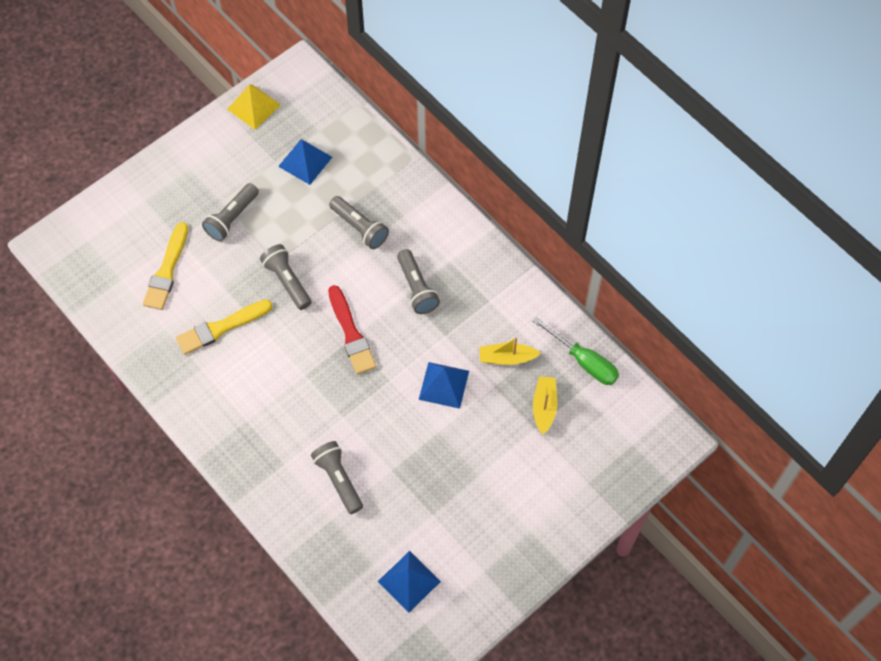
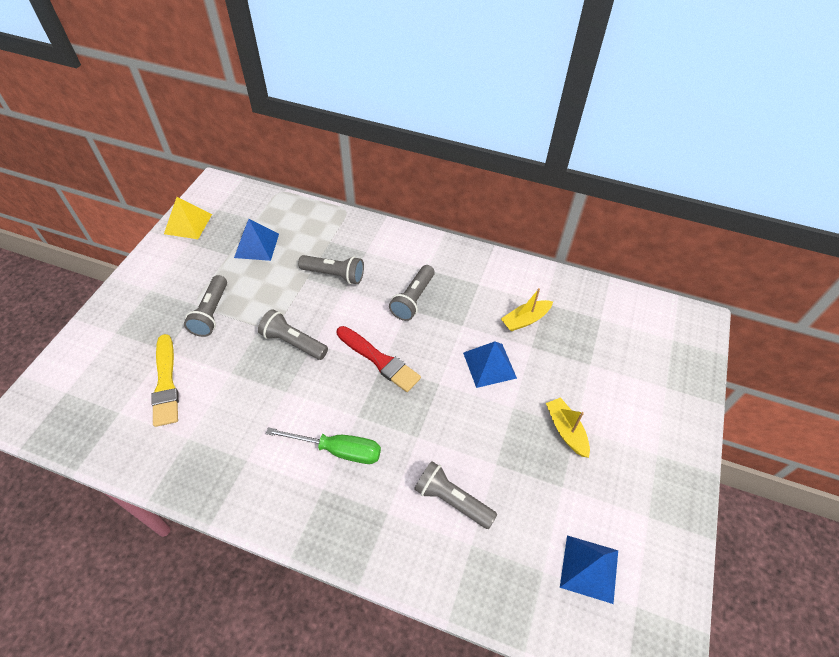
camera: 30 degrees left, 10 degrees down
yellow brush [176,299,272,355] -> none
grey flashlight [397,249,440,314] -> grey flashlight turned 75 degrees clockwise [389,265,435,321]
green screwdriver [532,317,619,385] -> green screwdriver moved to [266,427,381,464]
yellow boat [533,376,557,434] -> yellow boat moved to [546,397,590,458]

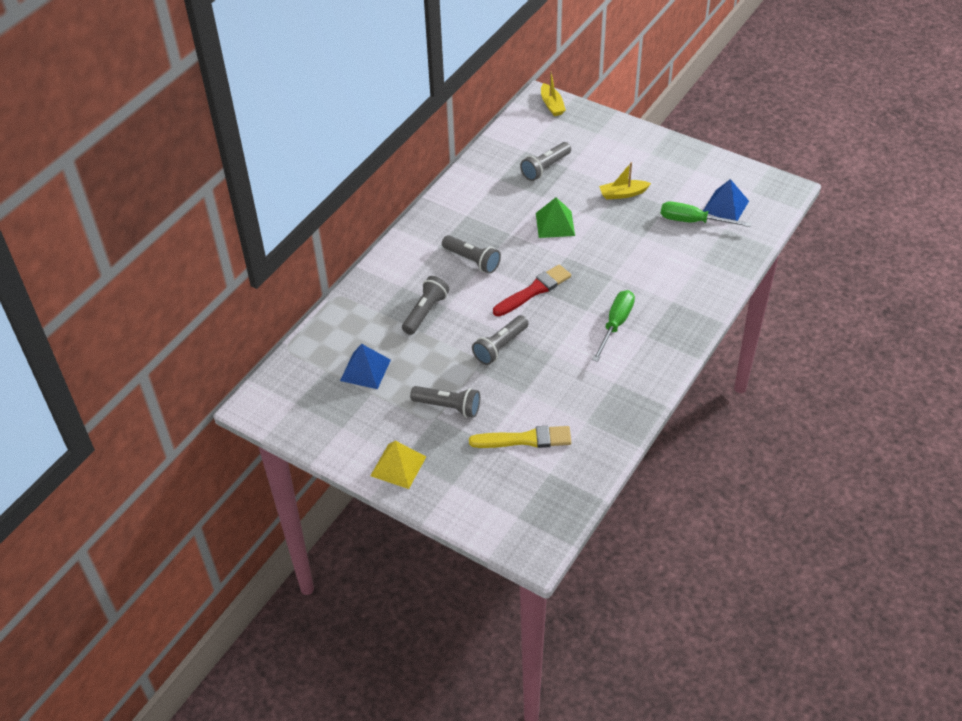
camera: 75 degrees left, 5 degrees down
yellow pyramid [164,197,212,239] -> yellow pyramid moved to [370,441,426,489]
grey flashlight [414,461,497,529] -> grey flashlight moved to [520,142,571,181]
blue pyramid [463,341,517,388] -> green pyramid [536,197,575,238]
yellow boat [501,288,553,331] -> yellow boat moved to [541,71,566,116]
none -> green screwdriver [661,201,751,227]

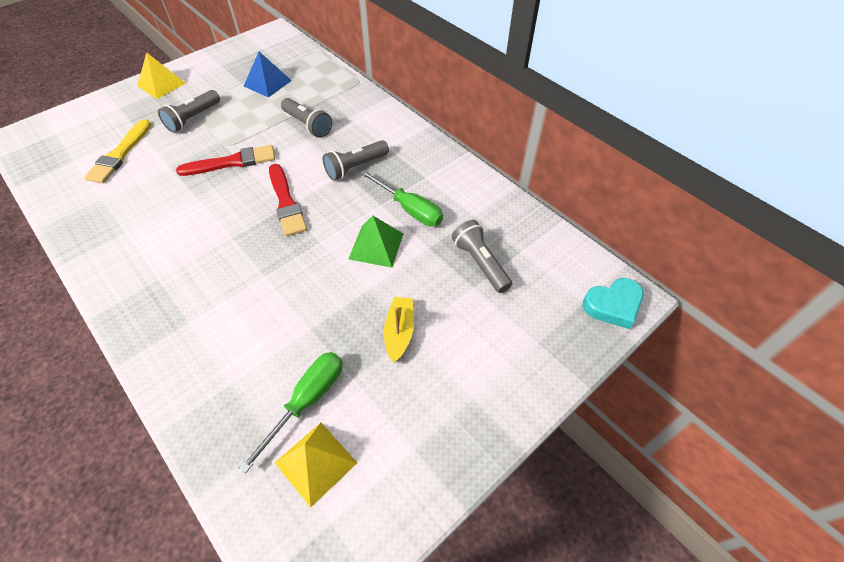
camera: 105 degrees right, 5 degrees up
grey flashlight [472,315,529,365] -> red brush [176,145,275,176]
yellow boat [541,71,566,116] -> turquoise heart [583,278,644,329]
green screwdriver [592,290,635,362] -> green screwdriver moved to [360,170,443,226]
blue pyramid [703,179,749,221] -> yellow pyramid [275,423,357,507]

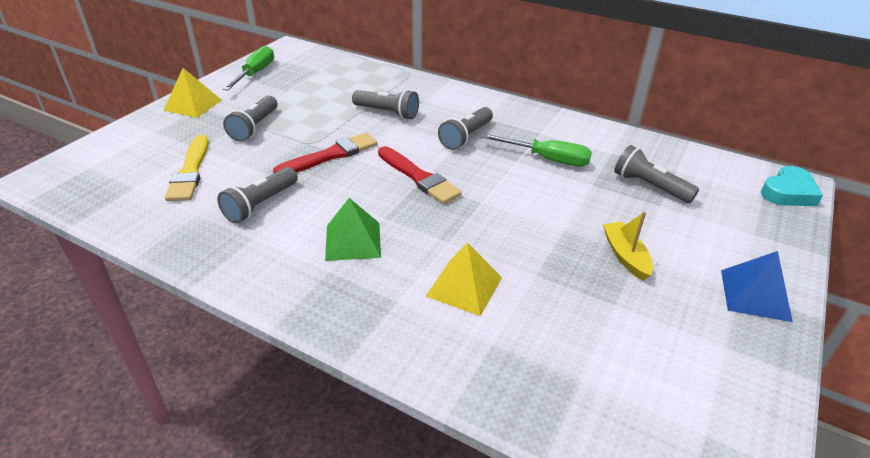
camera: 20 degrees left, 15 degrees down
green screwdriver [239,352,343,473] -> green screwdriver moved to [223,46,274,91]
blue pyramid [244,52,292,98] -> blue pyramid moved to [721,251,793,322]
yellow pyramid [275,423,357,507] -> yellow pyramid moved to [426,242,502,316]
green pyramid [349,216,403,268] -> green pyramid moved to [325,198,381,261]
none -> grey flashlight [217,167,298,224]

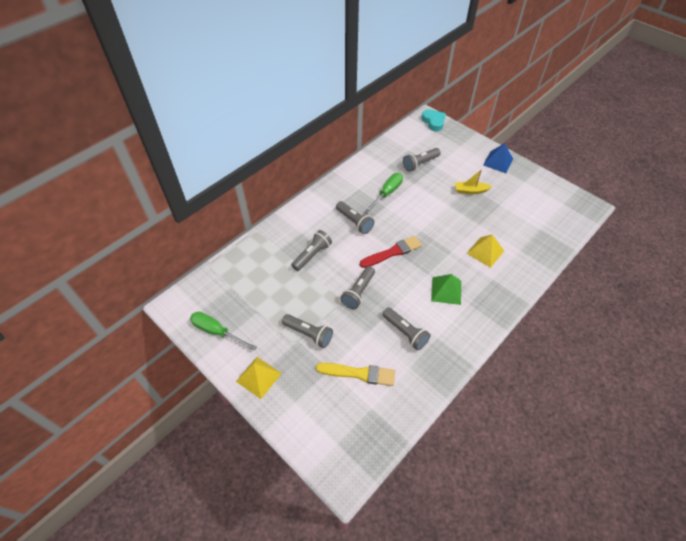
camera: 75 degrees left, 15 degrees up
red brush [273,133,377,173] -> grey flashlight [340,266,375,309]

